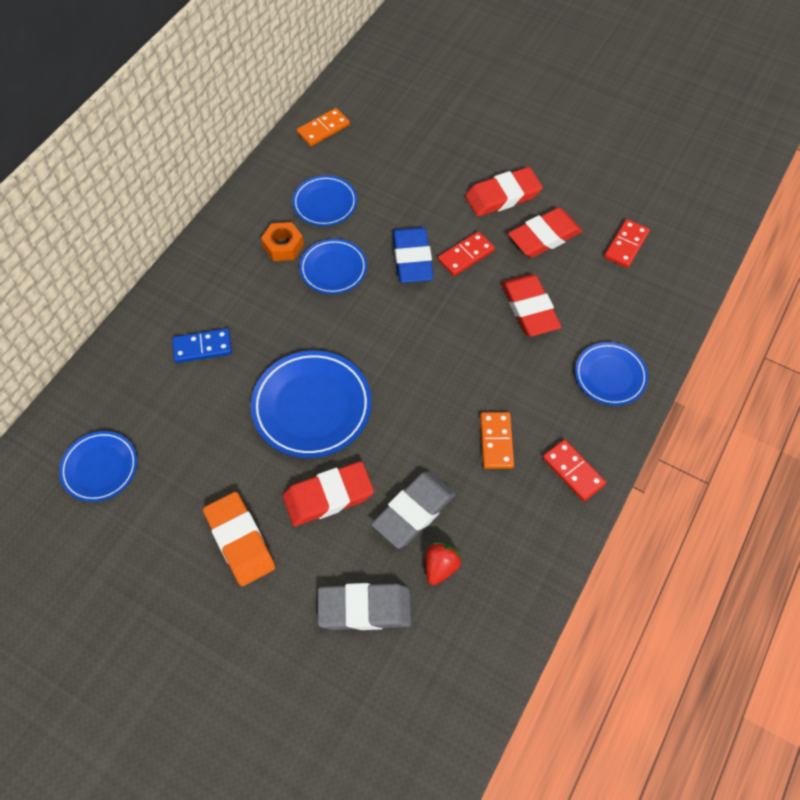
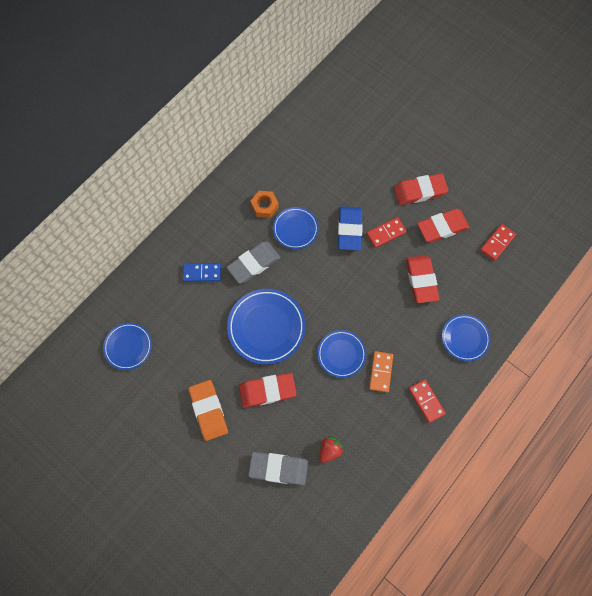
camera: 10 degrees right, 10 degrees up
blue plate [292,175,357,226] -> blue plate moved to [317,330,366,378]
orange domino [297,108,350,146] -> none
grey eraser [371,471,456,548] -> grey eraser moved to [226,242,280,283]

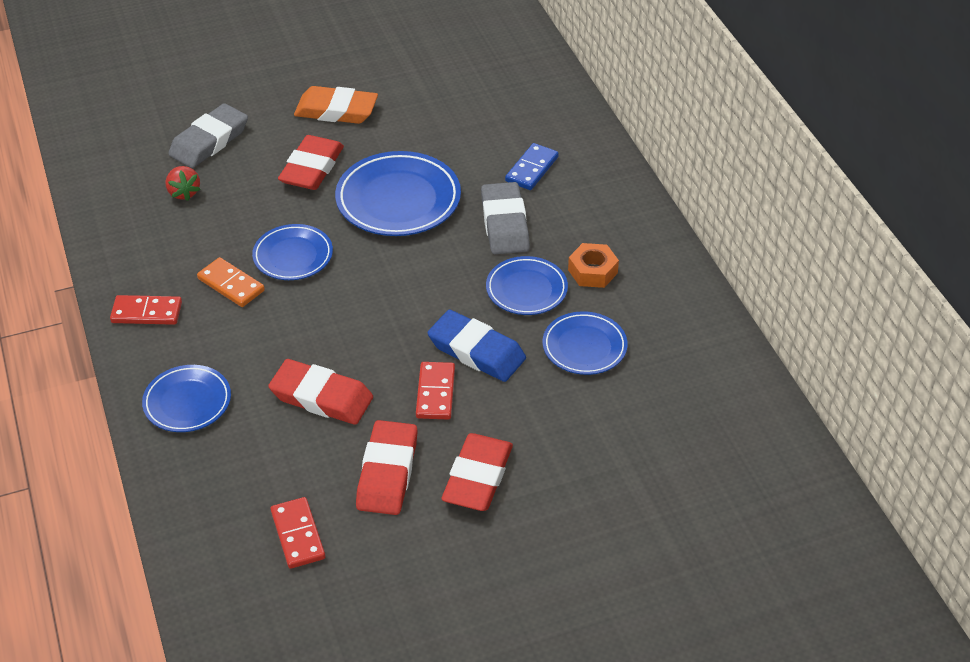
camera: 120 degrees right, 25 degrees down
blue plate [103,323,152,370] -> blue plate moved to [543,311,628,375]

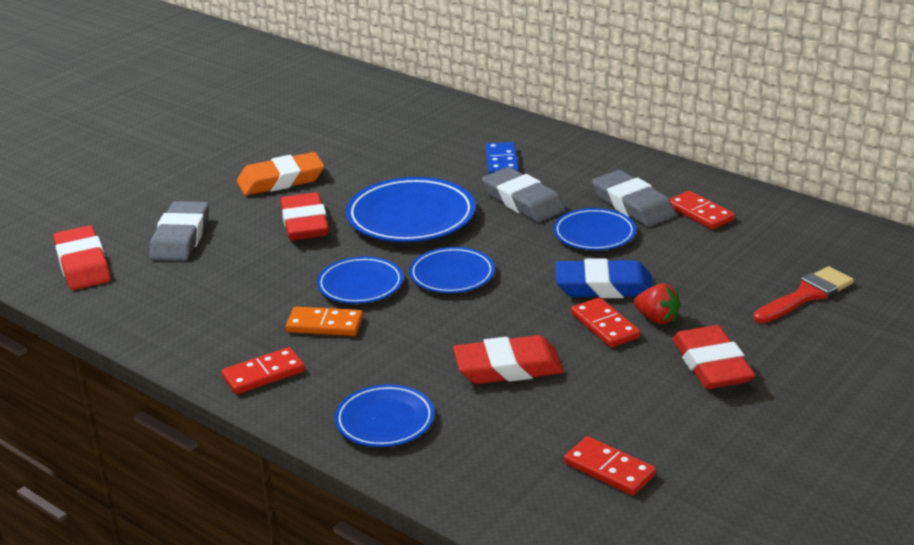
camera: 30 degrees left, 15 degrees down
red strawberry [166,166,201,201] -> red strawberry moved to [634,284,681,324]
red eraser [356,420,418,515] -> red eraser moved to [53,226,111,290]
blue plate [543,311,628,375] -> blue plate moved to [409,247,495,293]
orange nut [568,243,619,288] -> grey eraser [592,170,676,227]
none -> red domino [670,191,735,230]
none -> red brush [753,266,854,323]

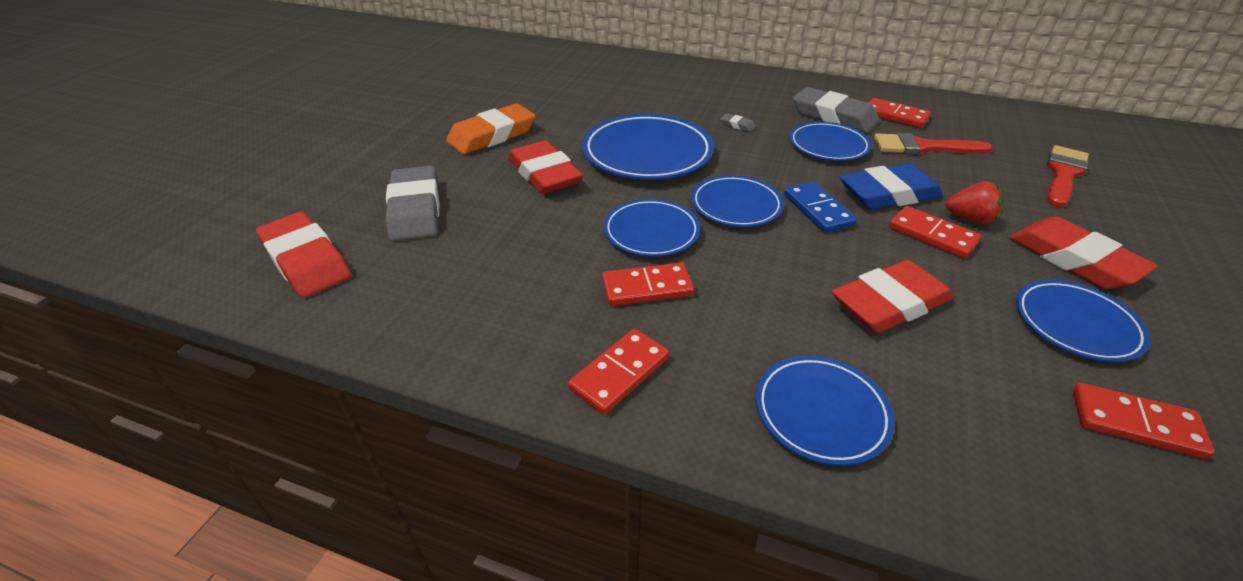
camera: 20 degrees left, 10 degrees up
orange domino [286,307,363,336] -> red domino [602,263,694,306]
grey eraser [482,167,565,222] -> grey eraser [721,113,756,132], size x0.40
blue domino [486,142,519,174] -> blue domino moved to [784,182,857,233]
none -> red brush [874,133,993,154]
none -> blue plate [1016,280,1150,362]

